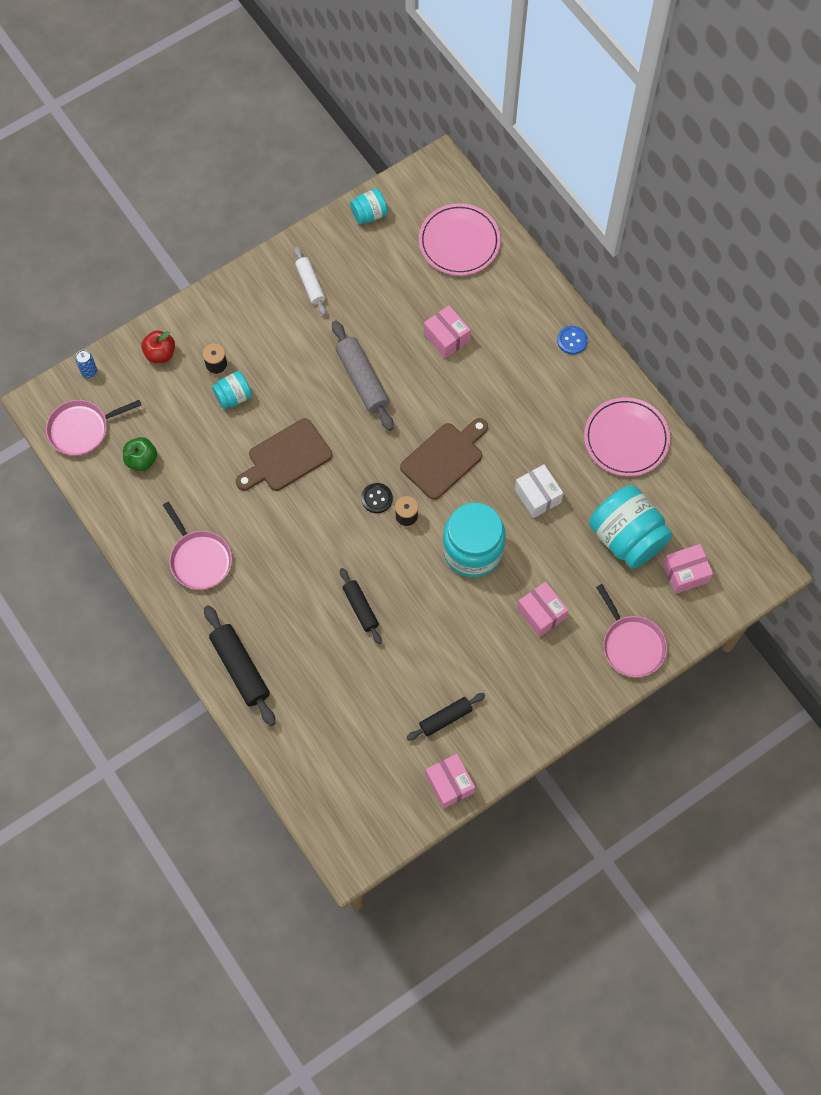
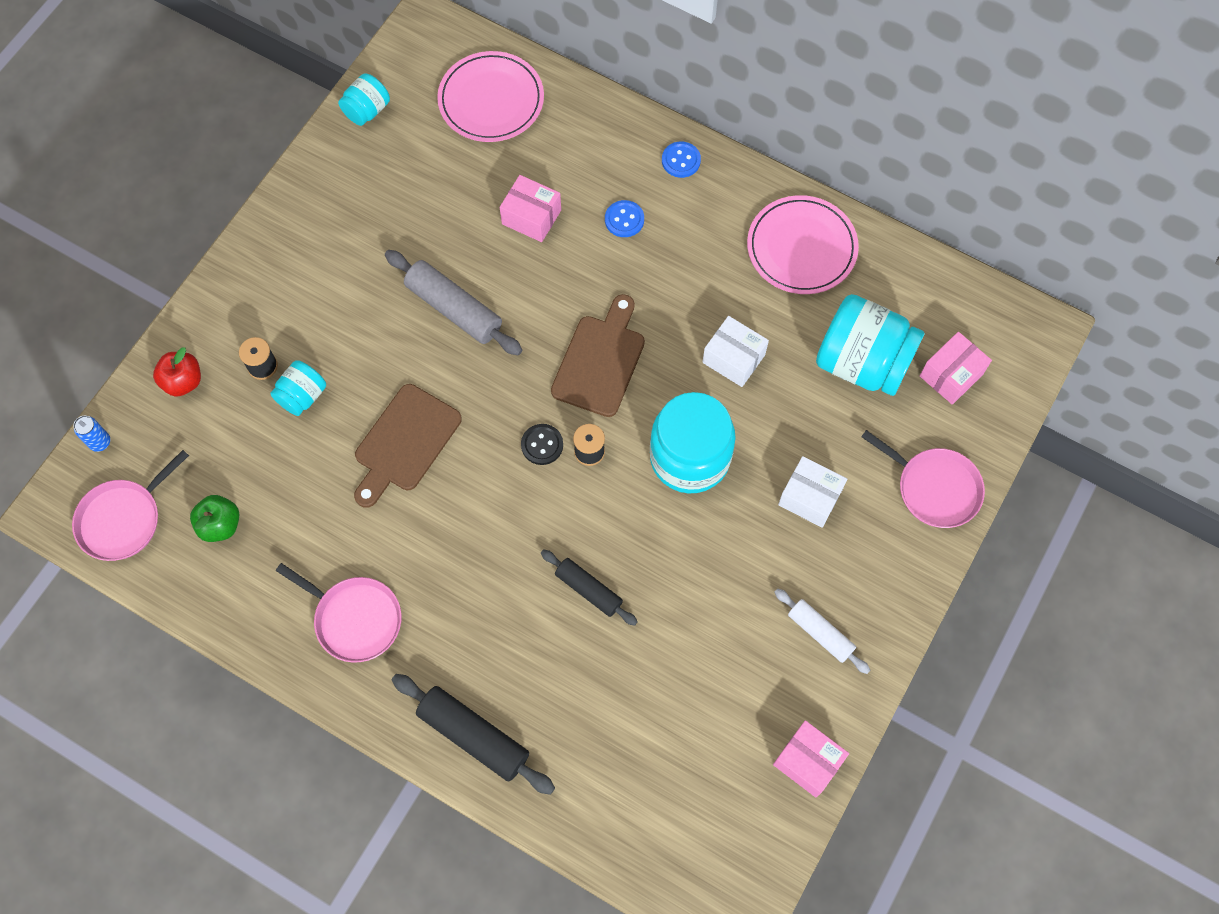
camera: 25 degrees left, 0 degrees up
white rolling pin [294,247,326,315] -> white rolling pin moved to [775,588,870,674]
black rolling pin [406,693,485,741] -> none
pink box [517,582,568,637] -> white box [778,456,847,528]
none -> blue button [605,200,644,237]

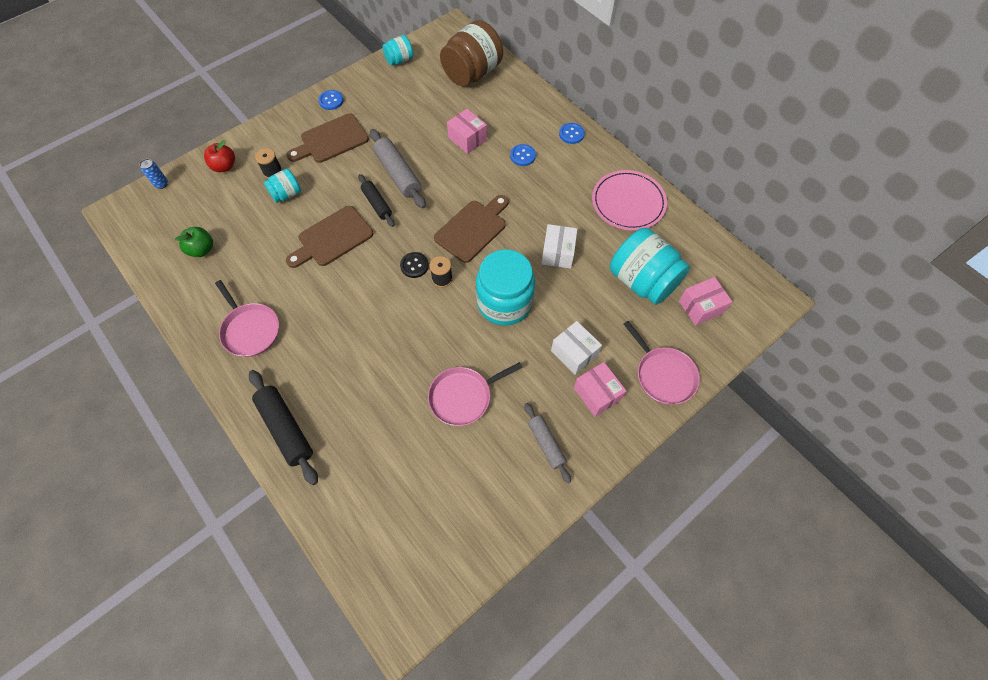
camera: 20 degrees right, 5 degrees down
pink pan [72,450,189,561] -> pink pan moved to [428,362,523,426]
pink plate [437,51,544,142] -> brown jar [440,20,503,86]
black rolling pin [541,549,638,626] -> black rolling pin moved to [358,174,394,227]
white box [702,316,769,387] -> white box turned 45 degrees clockwise [542,224,577,269]
pink box [773,721,849,797] -> pink box moved to [574,362,626,417]
white rolling pin [775,588,870,674] -> grey rolling pin [524,403,571,483]
none -> brown cutting board [287,113,369,163]
none -> blue button [318,90,344,110]

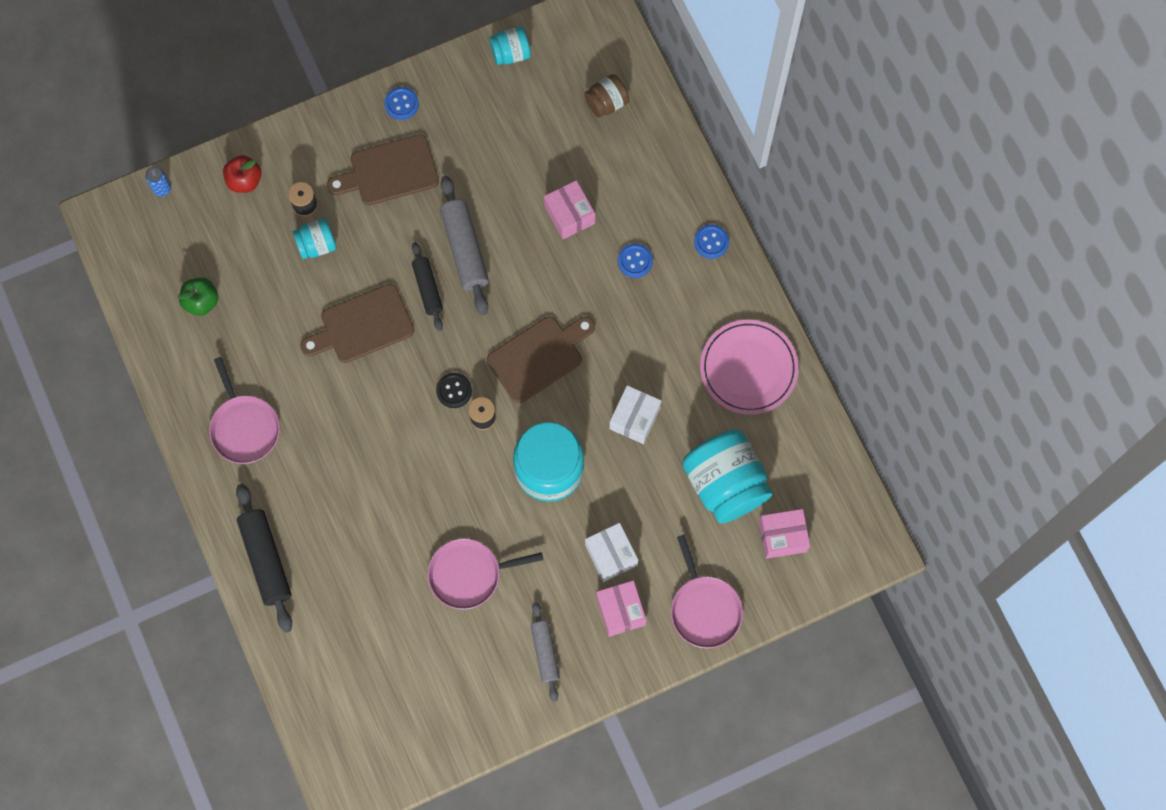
camera: 15 degrees right, 10 degrees up
brown jar [440,20,503,86] -> brown jar [584,74,629,118], size x0.51

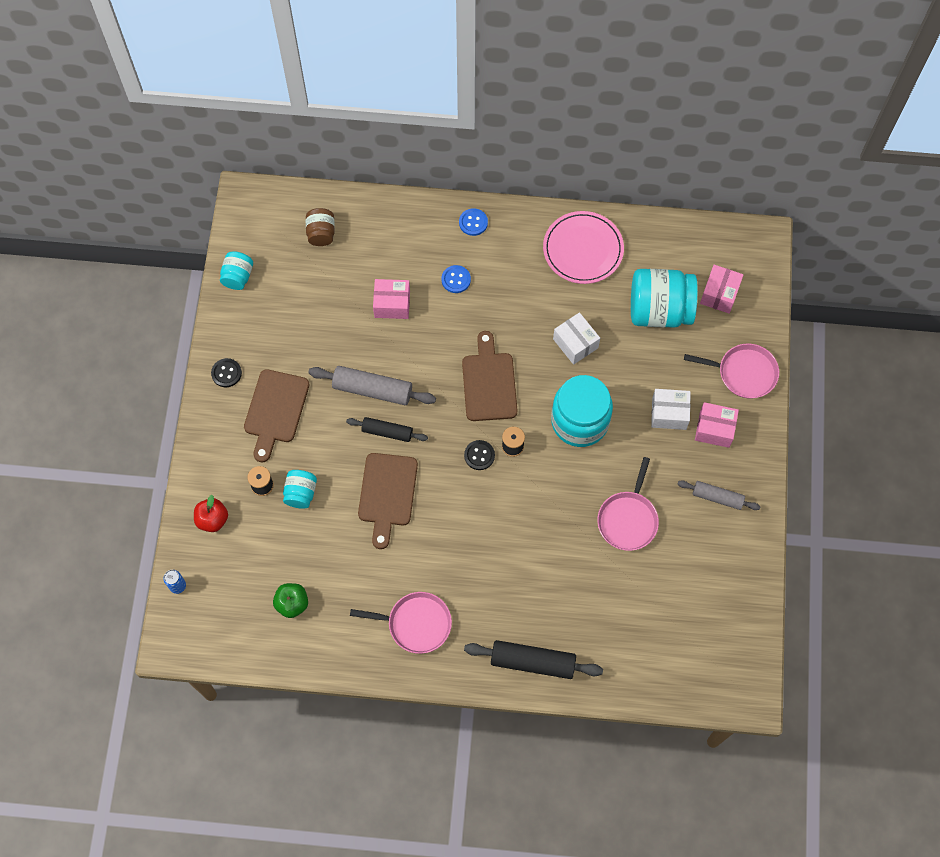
camera: 60 degrees left, 5 degrees down
blue button [384,87,419,120] -> black button [211,358,242,387]

